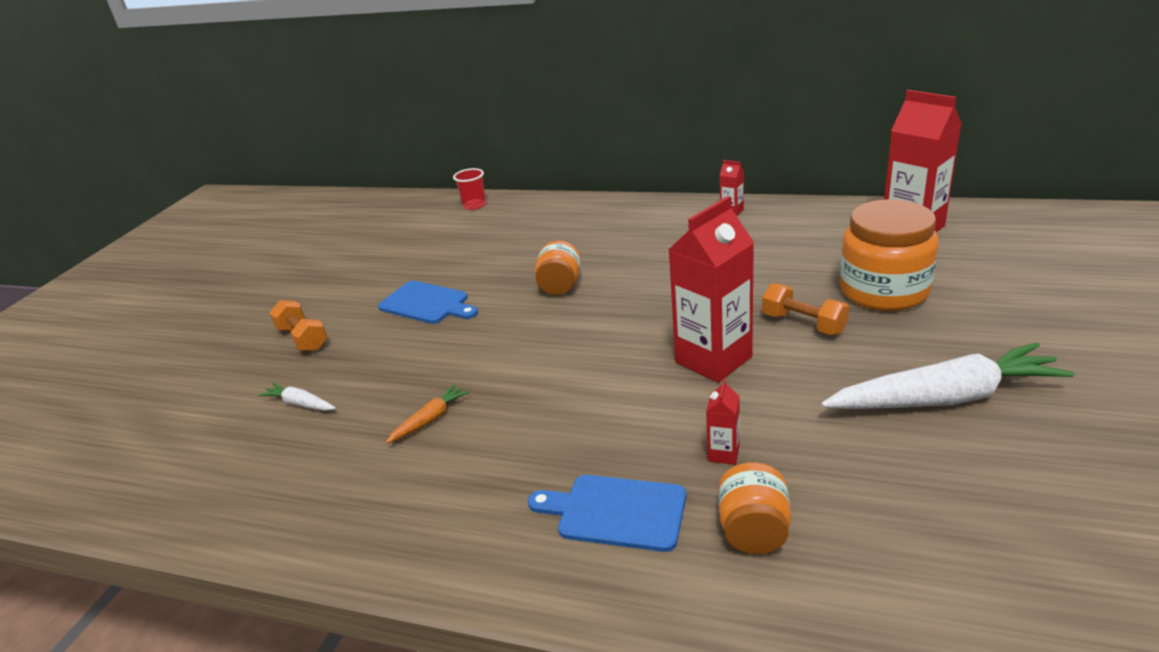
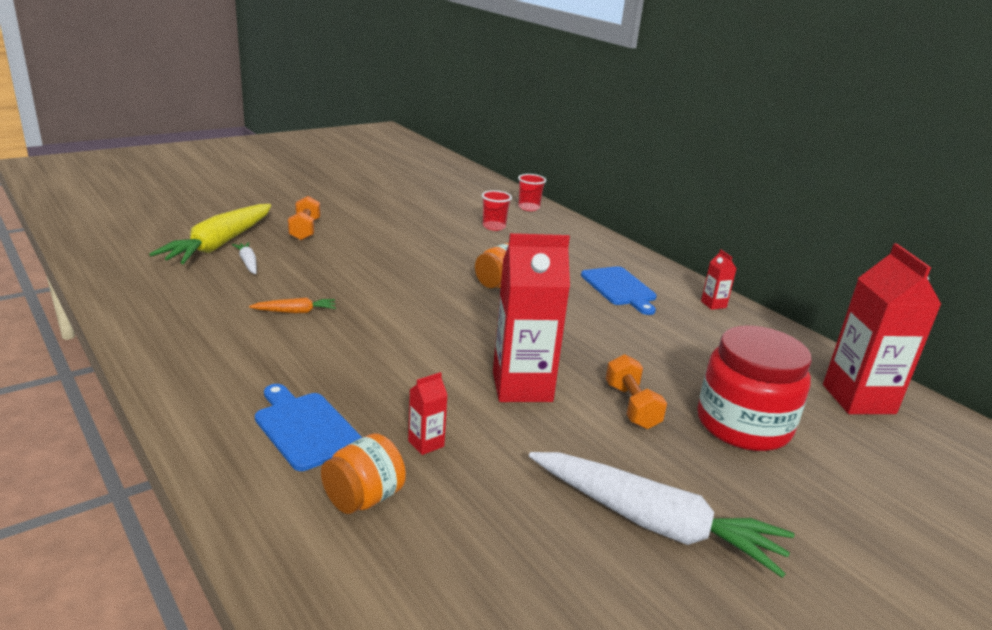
camera: 30 degrees right, 5 degrees down
blue cutting board [378,281,478,324] -> blue cutting board moved to [581,266,657,315]
orange jar [840,199,939,311] -> red jar [697,325,812,451]
none -> yellow carrot [149,204,271,264]
none -> red cup [482,190,512,231]

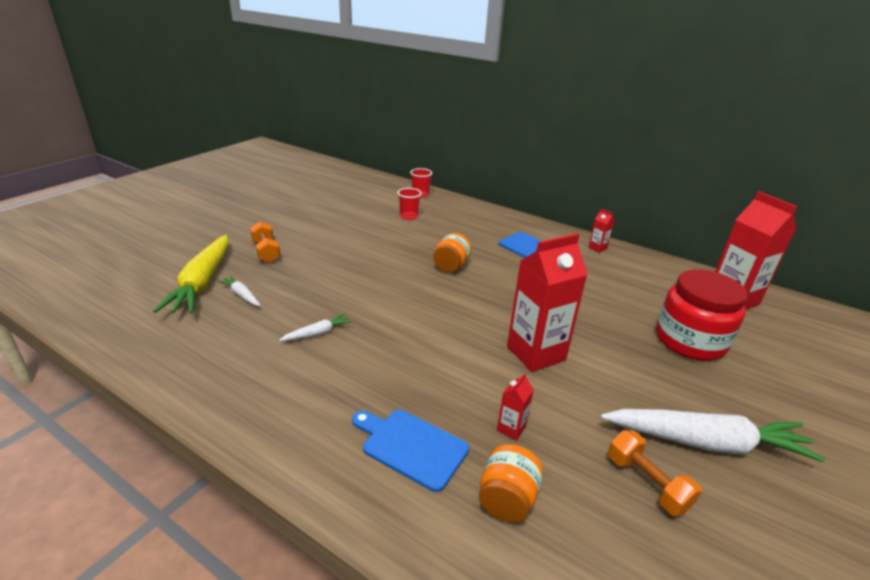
camera: 20 degrees left, 5 degrees up
orange carrot [249,298,336,313] -> white carrot [279,314,352,341]
orange dumbbell [606,354,667,429] -> orange dumbbell moved to [608,430,702,516]

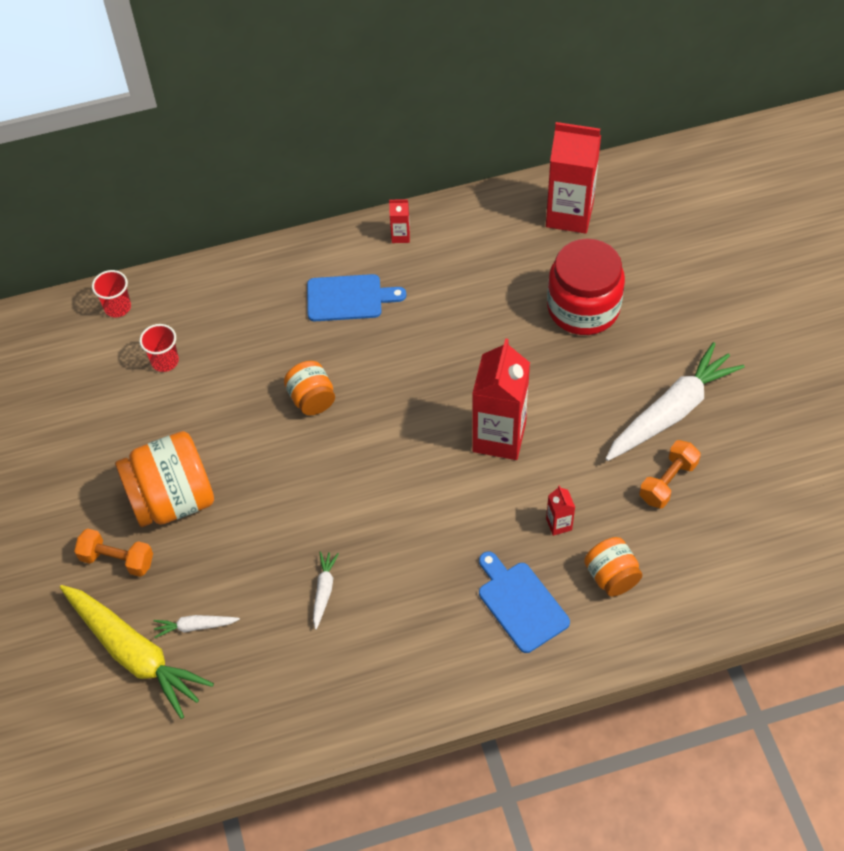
camera: 45 degrees left, 25 degrees up
blue cutting board [352,410,469,492] -> blue cutting board turned 75 degrees clockwise [479,552,570,653]
orange dumbbell [608,430,702,516] -> orange dumbbell turned 60 degrees counterclockwise [639,440,701,508]
none -> orange jar [115,431,214,527]

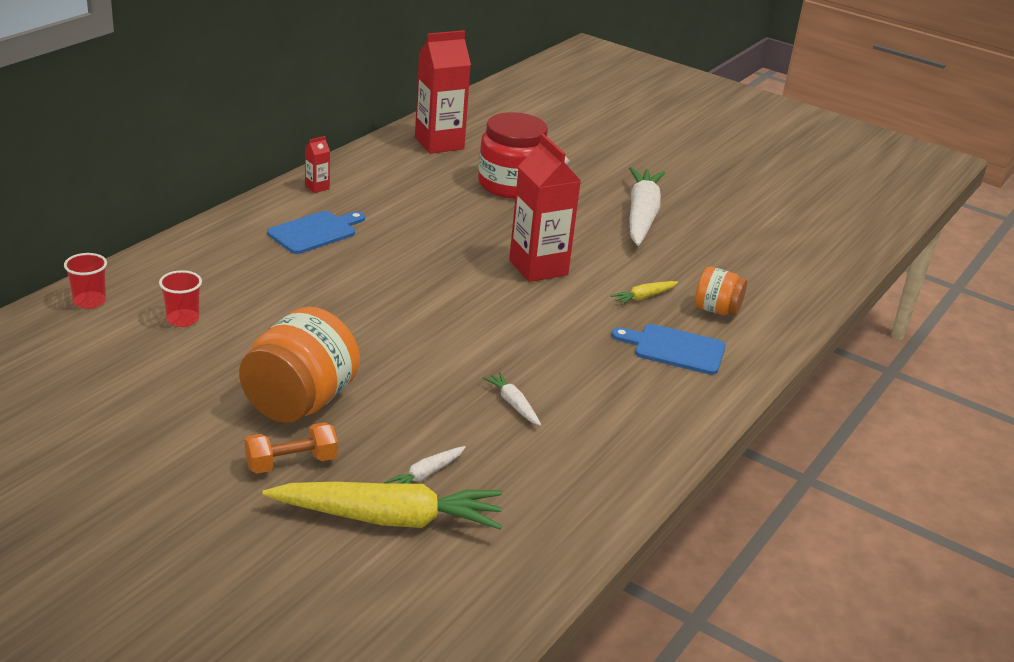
camera: 45 degrees left, 25 degrees down
orange jar [284,361,335,416] -> none
red carton [546,485,575,536] -> yellow carrot [610,281,678,305]
orange dumbbell [639,440,701,508] -> none

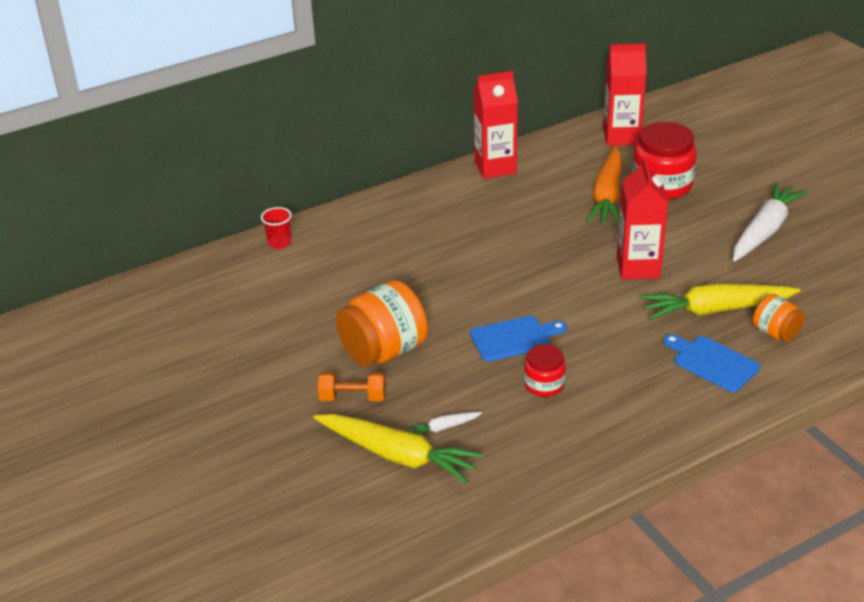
camera: 30 degrees right, 5 degrees up
red cup [159,270,202,327] -> none
blue cutting board [267,211,365,254] -> blue cutting board moved to [470,316,567,361]
red carton [305,136,330,193] -> red carton [473,71,518,179], size x2.31
white carrot [483,372,541,426] -> red jar [524,344,566,397]
yellow carrot [610,281,678,305] -> yellow carrot [640,284,800,320], size x2.27
none -> orange carrot [586,146,622,226]

